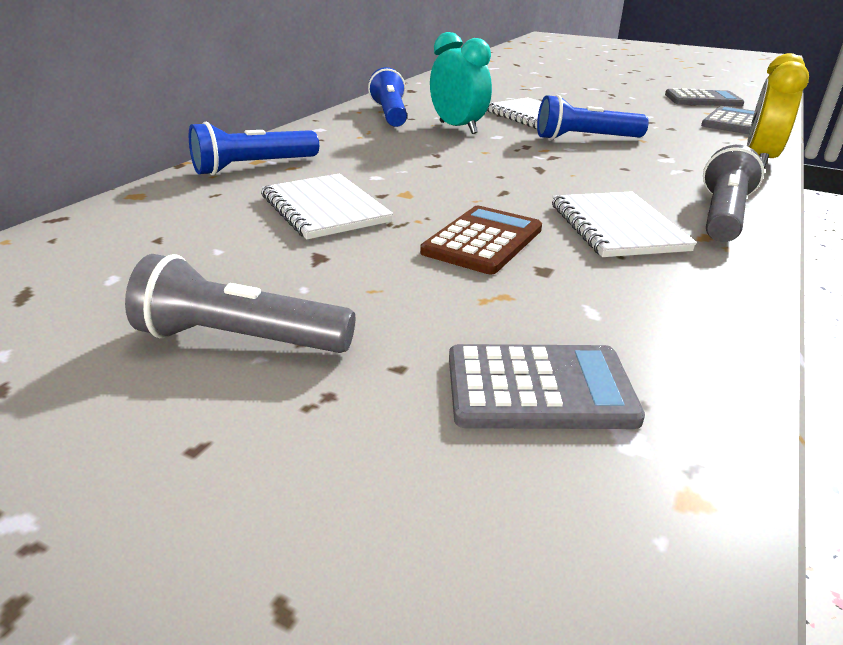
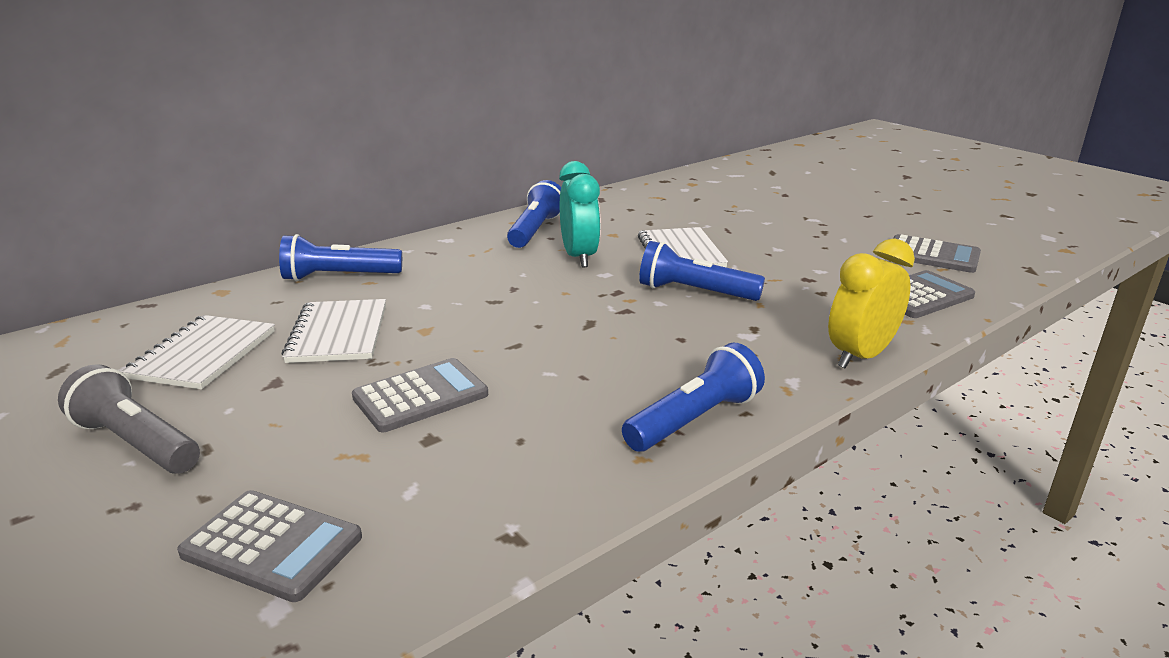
camera: 25 degrees right, 5 degrees down
brown calculator [420,206,542,274] -> grey calculator [352,358,488,432]
white notebook [552,191,697,257] -> white notebook moved to [121,315,275,390]
grey flashlight [703,145,764,242] -> blue flashlight [622,342,765,452]

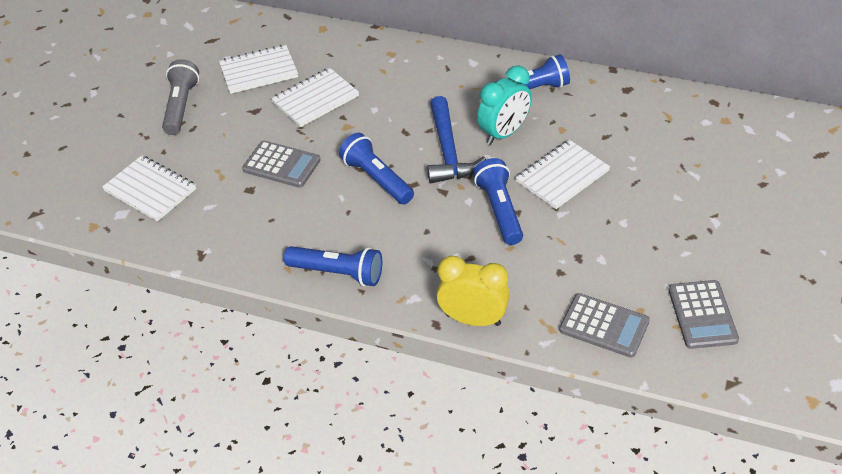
camera: 60 degrees right, 20 degrees up
grey calculator [177,490,362,602] -> white notebook [102,155,196,222]
blue flashlight [279,234,402,281] -> blue flashlight moved to [339,133,414,205]
none -> blue hammer [427,96,486,183]

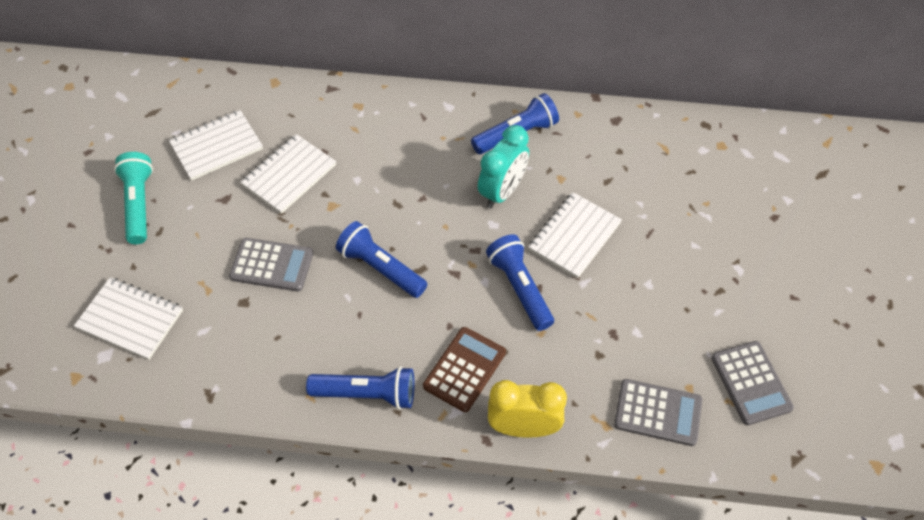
camera: 15 degrees left, 10 degrees up
grey flashlight [162,59,199,135] -> turquoise flashlight [114,152,153,244]
blue hammer [427,96,486,183] -> none
none -> brown calculator [423,327,506,412]

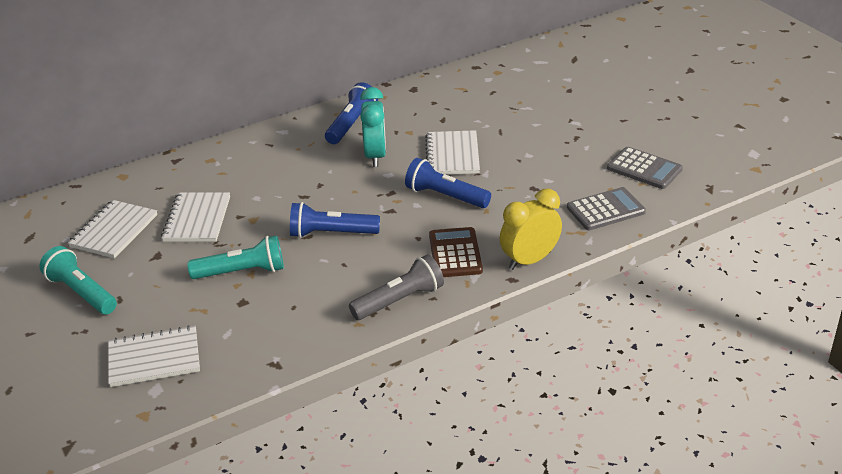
camera: 35 degrees left, 20 degrees down
grey calculator [229,238,313,292] -> turquoise flashlight [187,235,284,279]
blue flashlight [306,366,414,410] -> grey flashlight [349,254,444,320]

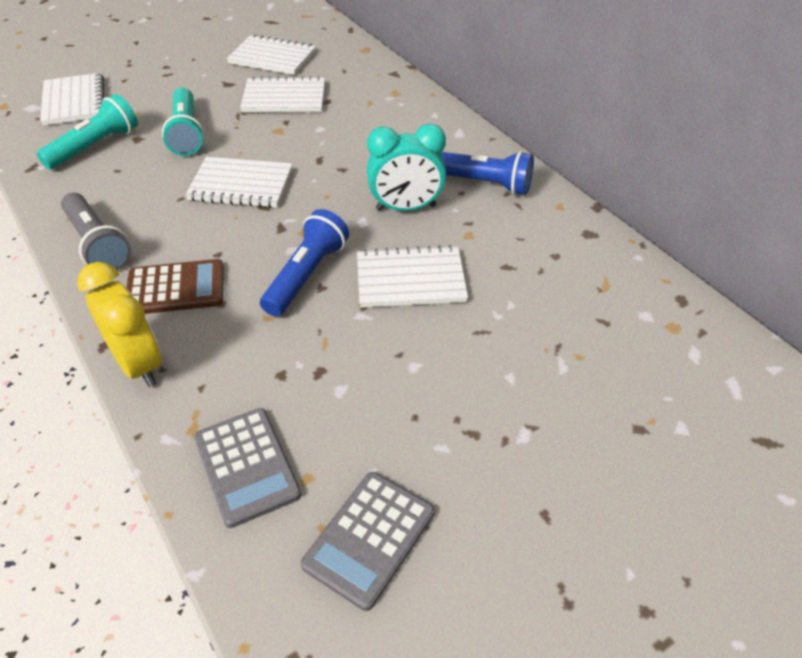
camera: 85 degrees right, 10 degrees up
turquoise flashlight [39,246,117,315] -> turquoise flashlight moved to [37,94,138,170]
blue flashlight [290,202,380,238] -> white notebook [185,157,293,208]

